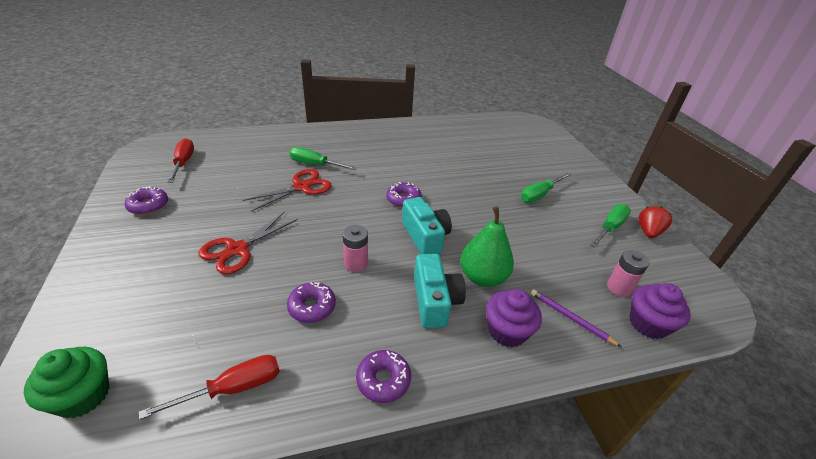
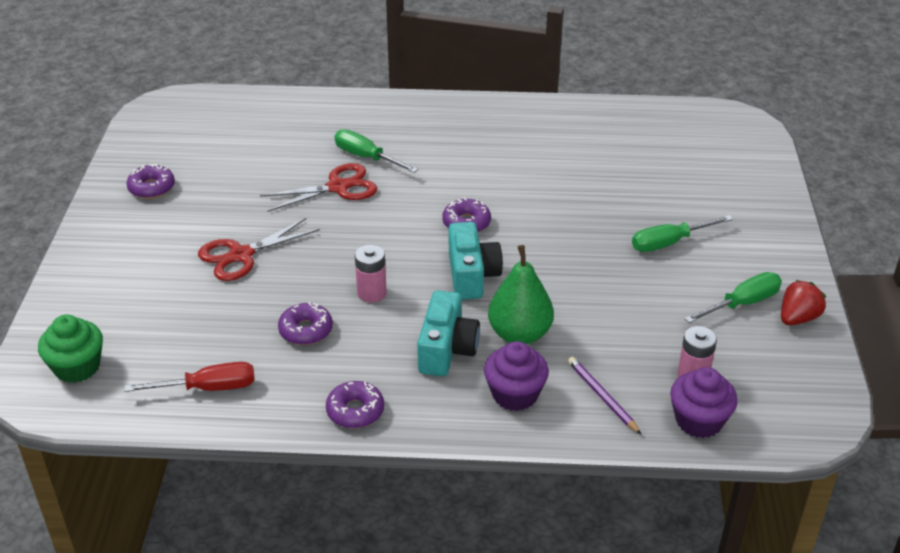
camera: 20 degrees right, 0 degrees up
red screwdriver [168,138,194,183] -> none

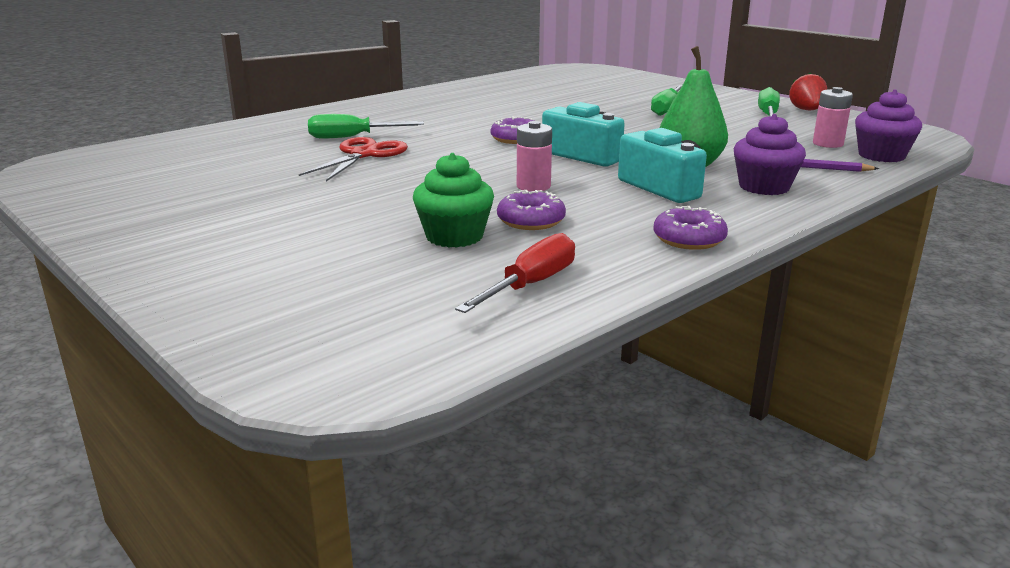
camera: 45 degrees left, 15 degrees down
green cupcake [38,315,103,383] -> green cupcake moved to [413,153,494,248]
purple donut [126,164,175,199] -> none
red scissors [198,217,320,281] -> none

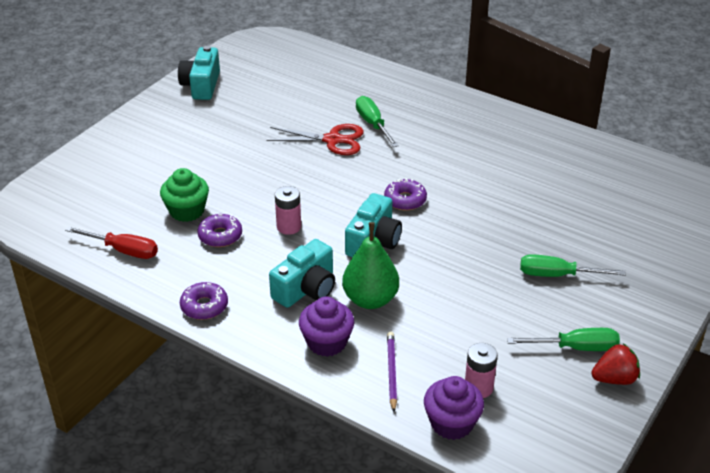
camera: 75 degrees right, 15 degrees up
none -> turquoise camera [178,46,220,100]

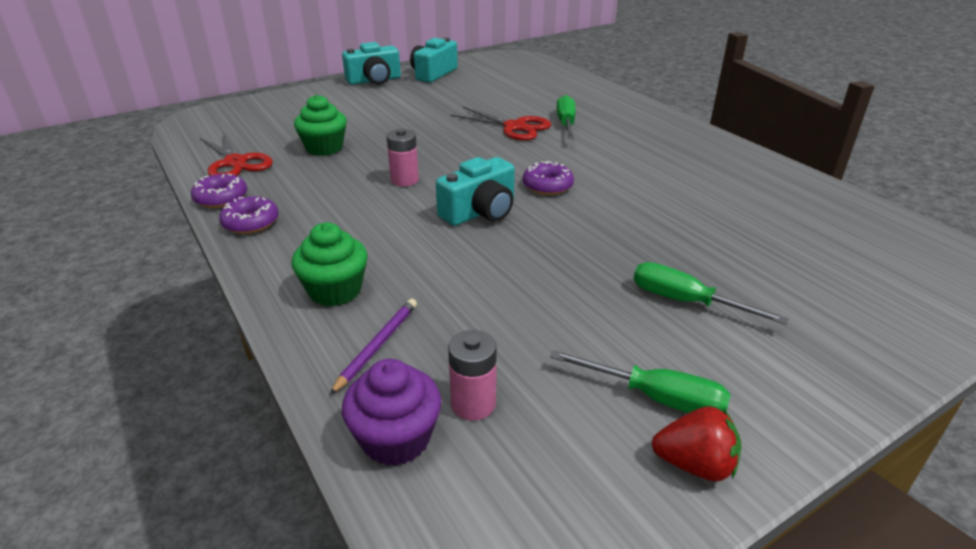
camera: 25 degrees right, 5 degrees down
red screwdriver [65,226,158,259] -> red scissors [200,132,273,176]
purple donut [197,214,242,247] -> purple donut moved to [191,173,247,208]
turquoise camera [269,239,335,308] -> turquoise camera moved to [342,42,401,85]
purple cupcake [299,297,354,357] -> green cupcake [292,222,368,306]
green pear [342,222,399,309] -> none

